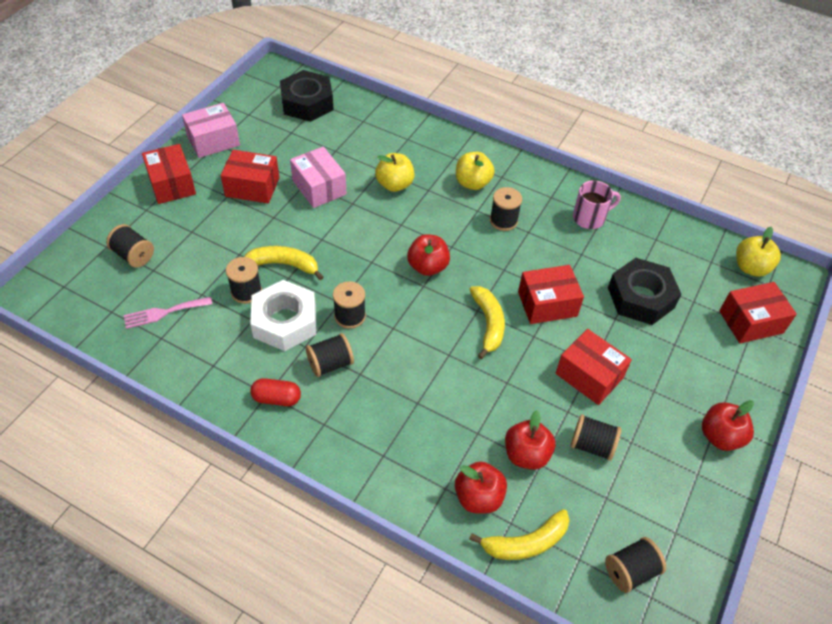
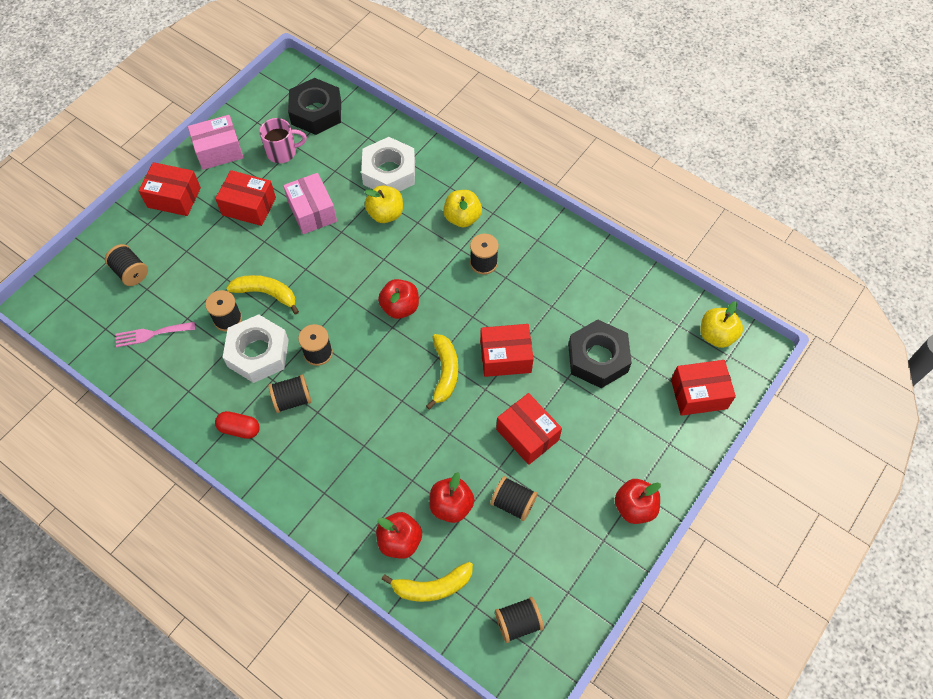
camera: 10 degrees right, 10 degrees up
red box [142,144,196,204] -> red box turned 60 degrees counterclockwise [139,162,201,216]
pink mug [573,180,621,229] -> pink mug moved to [259,118,307,163]
none -> white nut [361,137,415,192]

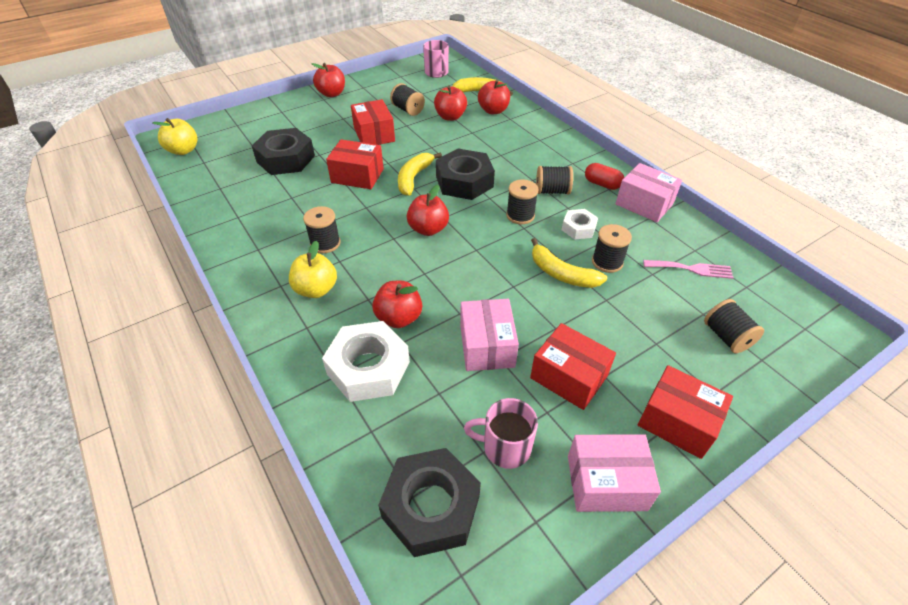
camera: 160 degrees left, 15 degrees down
white nut [223,314,289,383] -> white nut [562,209,598,240], size x0.54
yellow apple [364,185,403,223] -> red apple [372,281,422,328]
black spool [495,597,544,643] -> pink mug [423,40,449,78]
red box [671,360,736,416] -> none
none -> black nut [436,148,495,200]
none -> pink box [616,163,682,222]

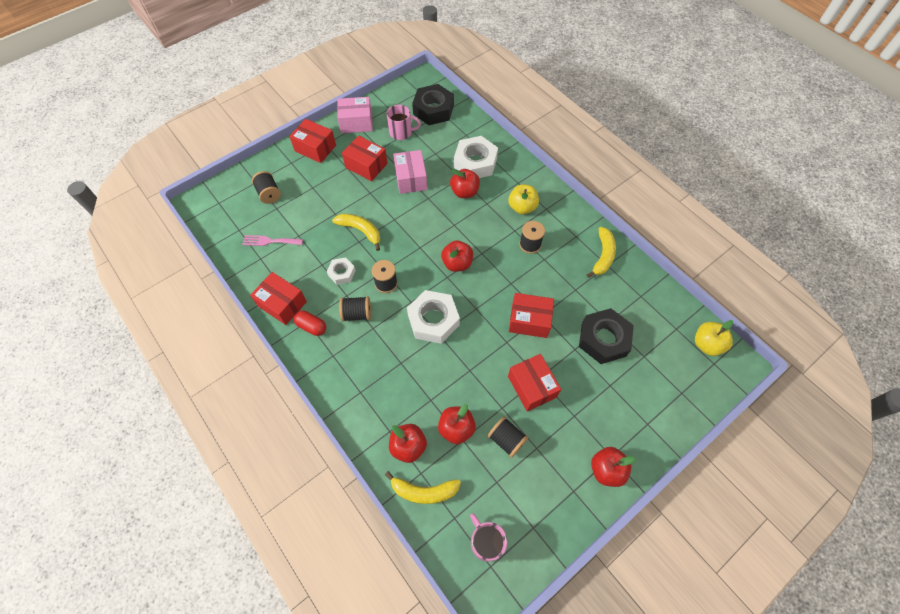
camera: 175 degrees right, 15 degrees up
yellow banana [398,153,442,196] -> yellow banana moved to [587,227,616,278]
black nut [436,148,495,200] -> white nut [407,290,460,344]
black spool [592,224,632,273] -> none
pink box [616,163,682,222] -> red box [250,272,307,325]

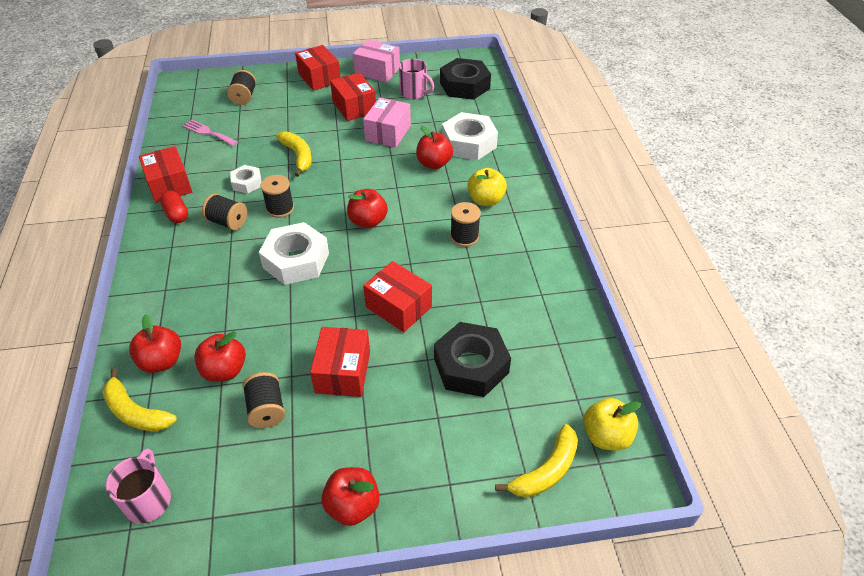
camera: 30 degrees right, 15 degrees down
yellow banana [587,227,616,278] -> yellow banana moved to [495,424,578,497]

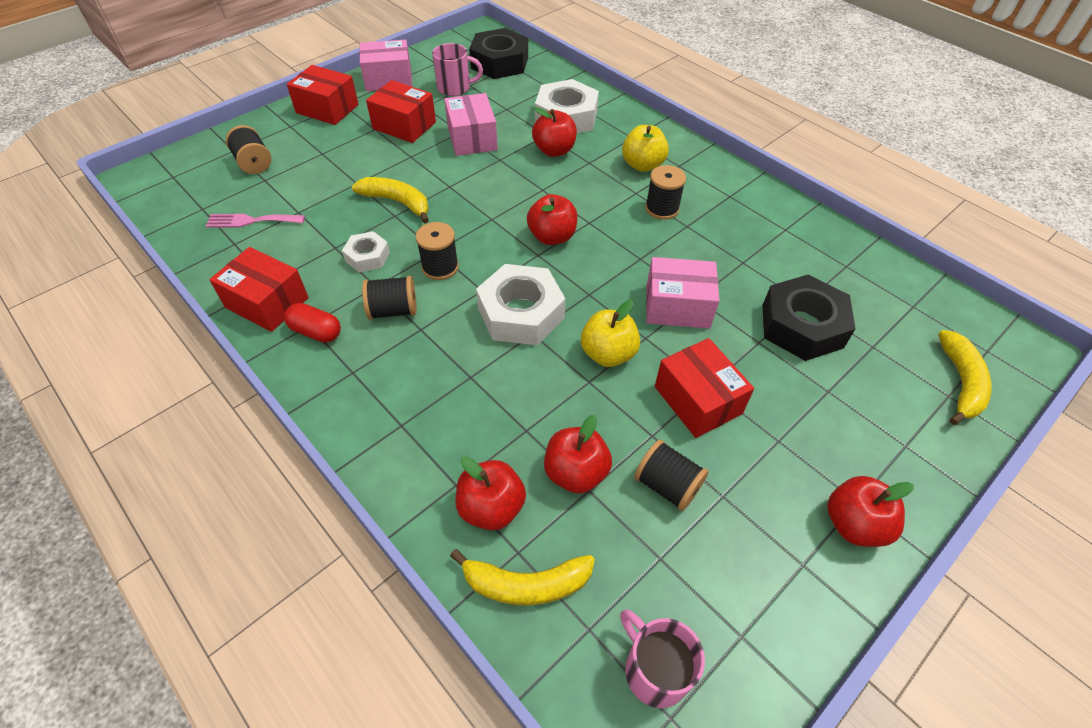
camera: 35 degrees left, 5 degrees up
red box [363,261,432,332] -> pink box [646,257,720,329]
yellow apple [583,398,641,451] -> yellow apple moved to [581,300,640,367]

